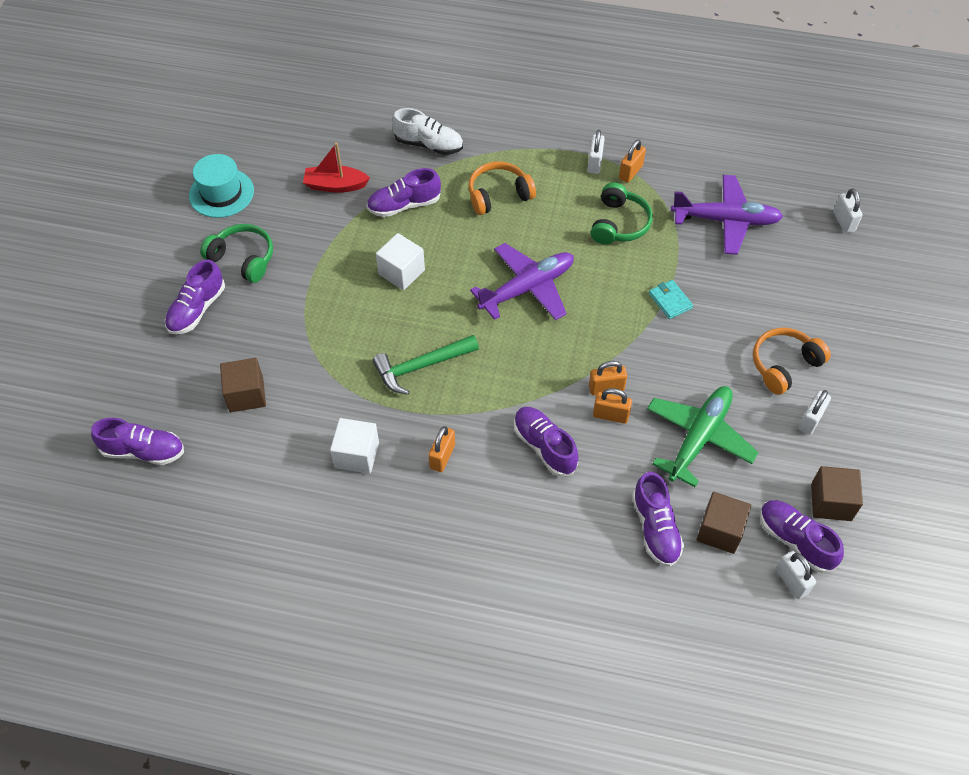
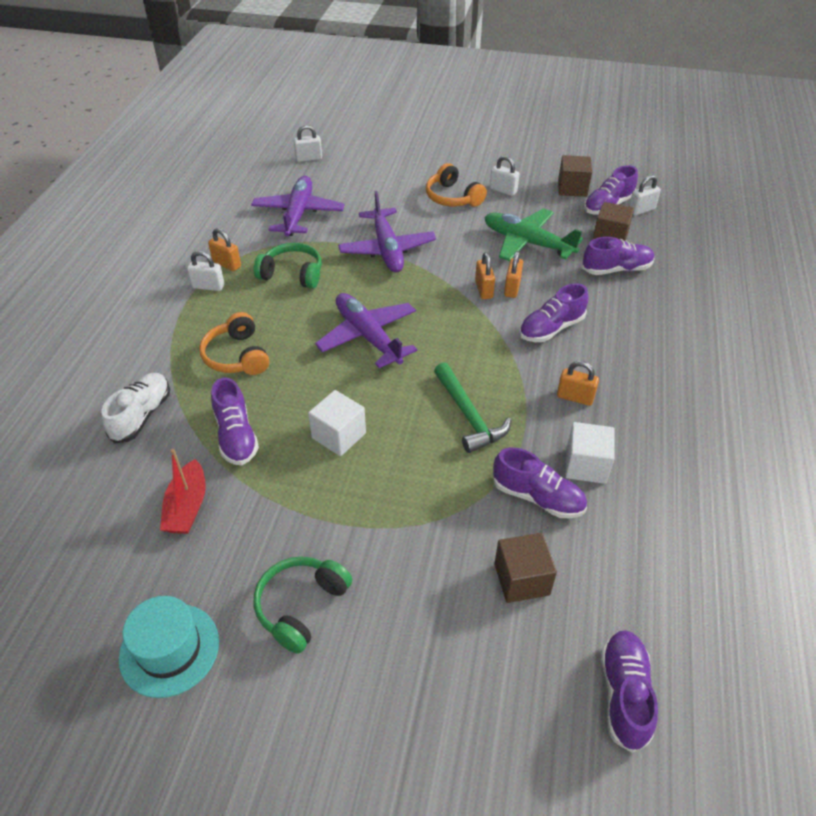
camera: 90 degrees left, 10 degrees down
purple shoe [165,260,225,335] -> purple shoe moved to [493,447,587,518]
turquoise wallet [649,280,693,319] -> purple plane [338,191,436,273]

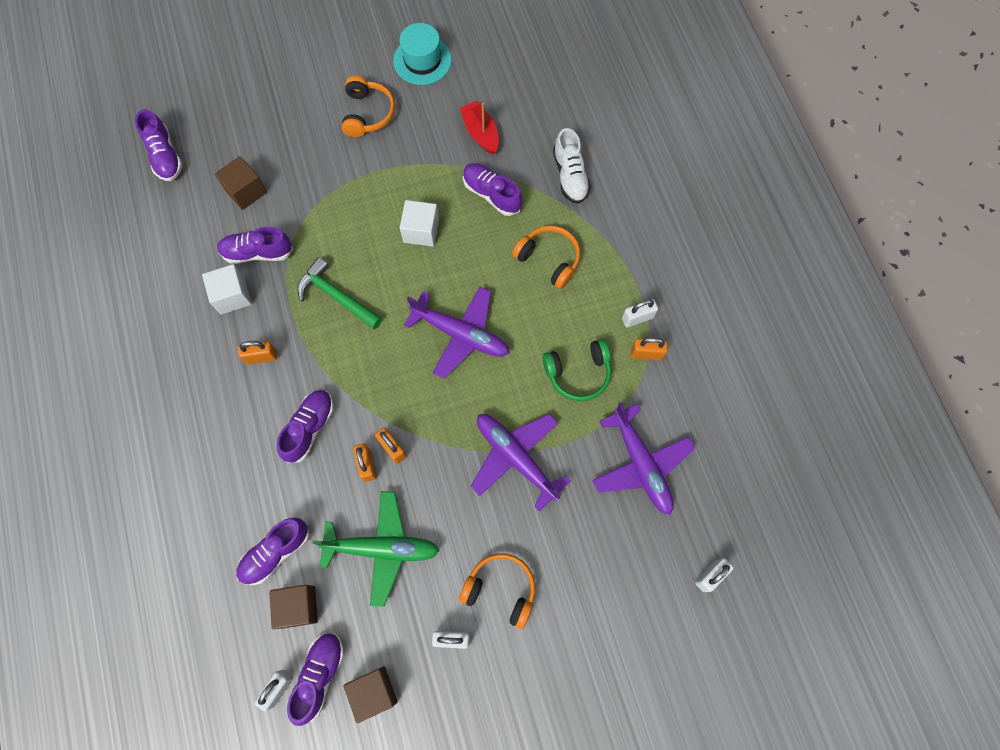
camera: 150 degrees right, 25 degrees up
green headphones [254,557,352,654] -> orange headphones [342,76,395,137]

